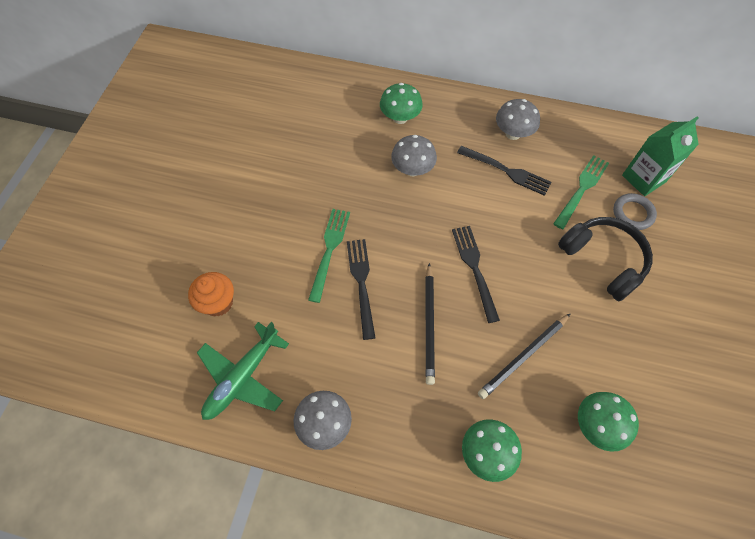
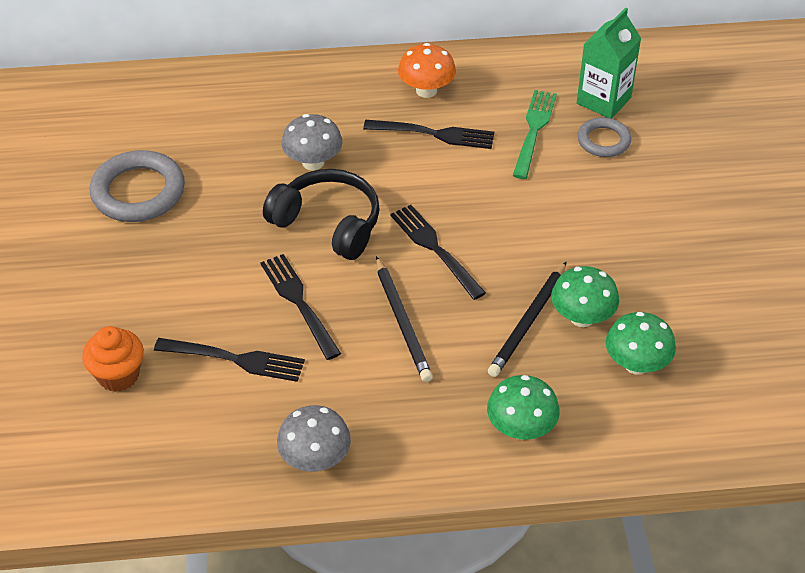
camera: 20 degrees left, 15 degrees down
green plane [197,322,289,420] -> none
green fork [308,209,350,303] -> none
green mushroom [380,83,423,124] -> green mushroom moved to [551,266,619,327]
grey mushroom [496,99,540,140] -> orange mushroom [398,43,456,98]
black headphones [558,217,653,301] -> black headphones moved to [263,169,380,260]
none -> grey ring [90,150,185,222]
none -> black fork [154,338,305,382]

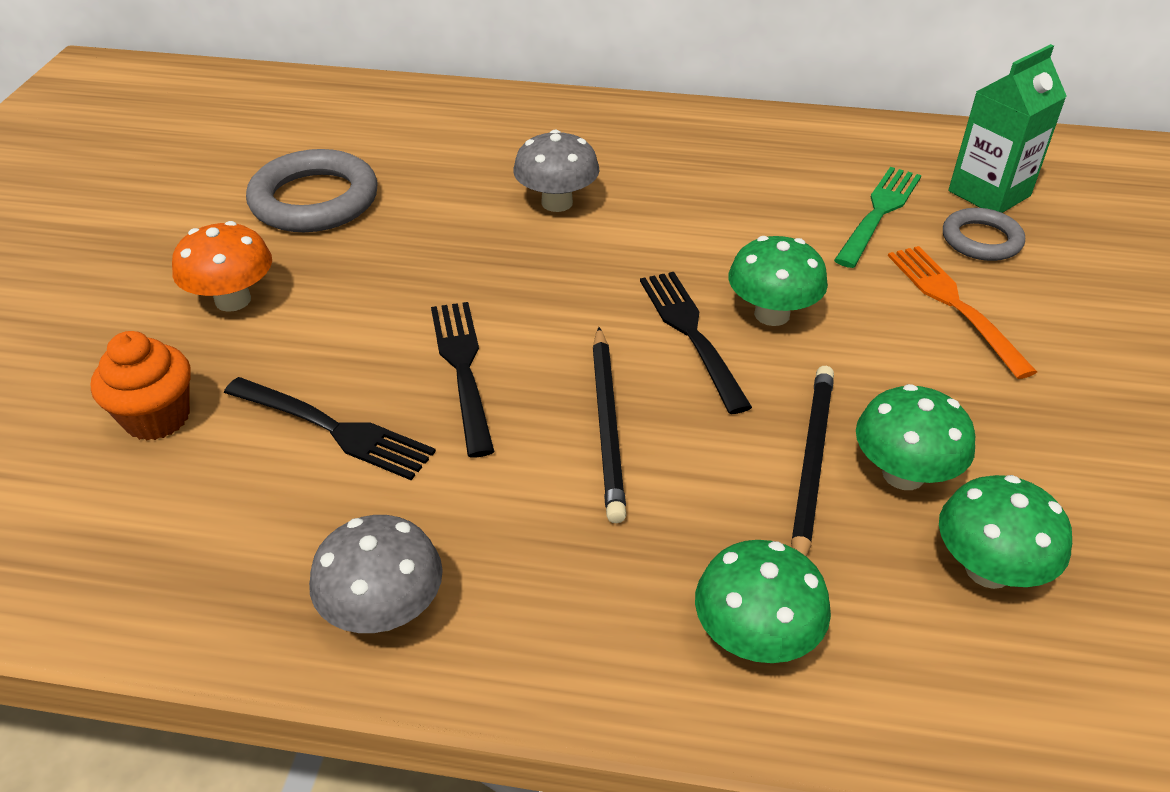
camera: 15 degrees right, 5 degrees down
black headphones [263,169,380,260] -> none
black fork [363,120,494,149] -> none
orange mushroom [398,43,456,98] -> orange mushroom moved to [172,221,272,312]
black pencil [488,261,567,377] -> black pencil turned 150 degrees clockwise [791,366,834,557]
none -> green mushroom [729,236,828,326]
none -> orange fork [888,246,1037,379]

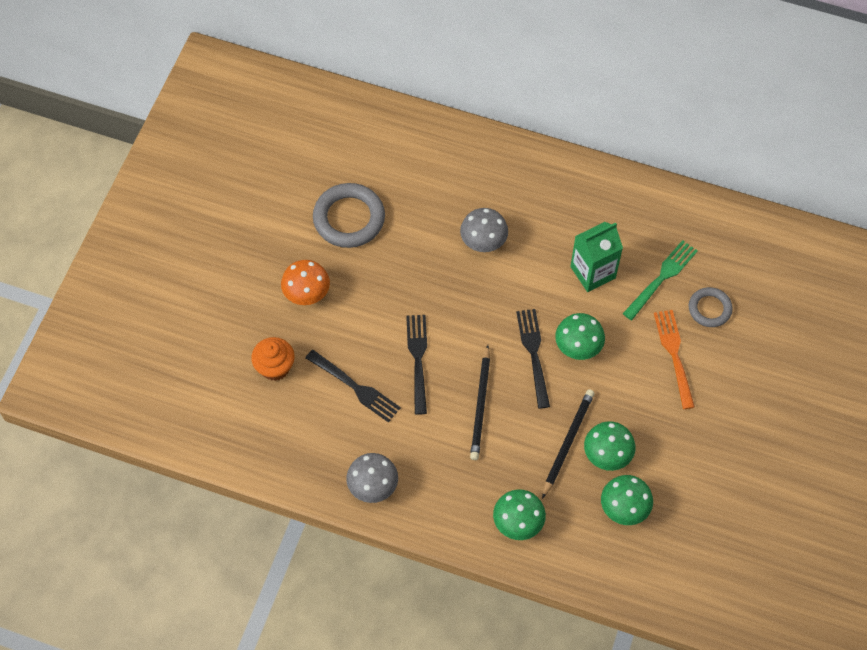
camera: 10 degrees right, 20 degrees up
green carton [948,44,1067,213] -> green carton moved to [570,222,623,292]

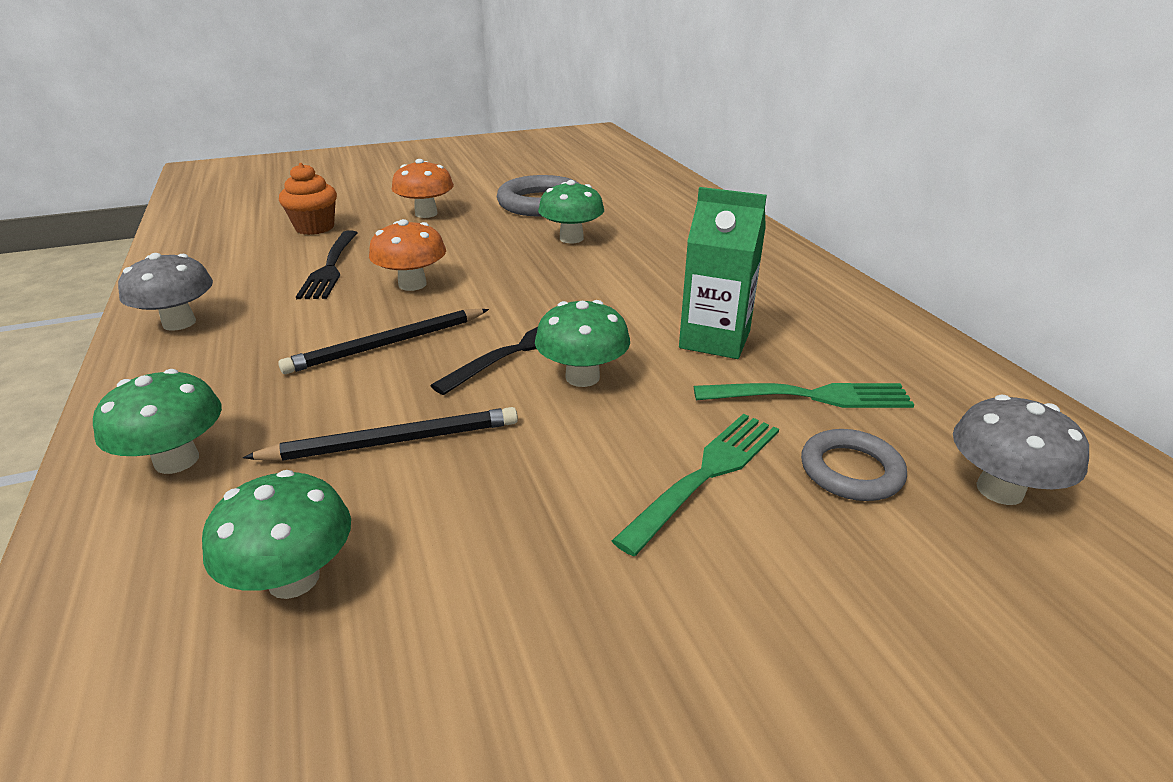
camera: 50 degrees right, 30 degrees down
black fork [406,315,427,415] -> orange mushroom [369,219,446,291]
grey mushroom [460,208,508,252] -> grey mushroom moved to [953,395,1089,505]
green mushroom [584,421,635,471] -> green mushroom moved to [538,180,604,244]
orange fork [654,310,695,409] -> green fork [612,414,779,556]

